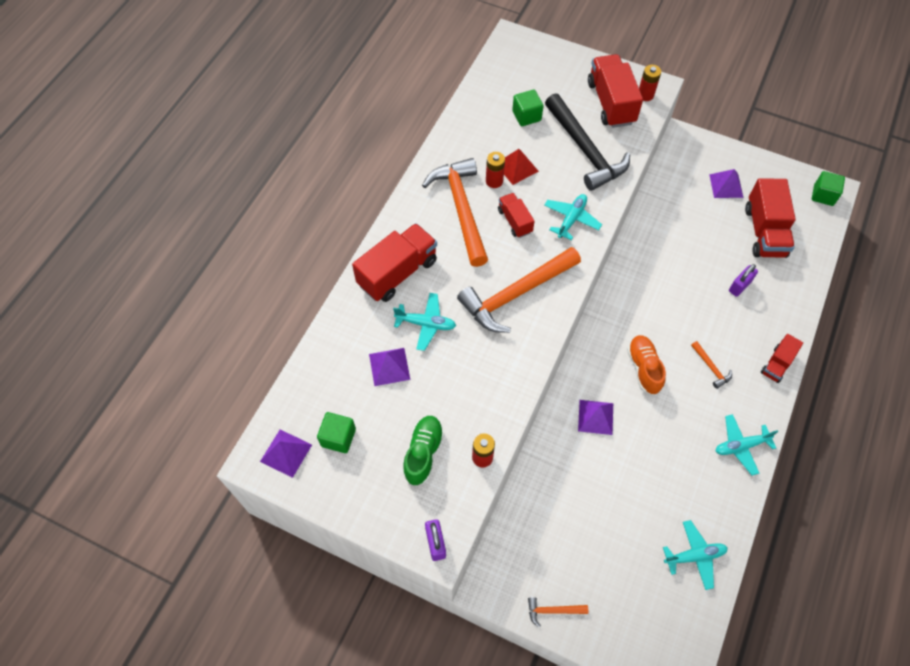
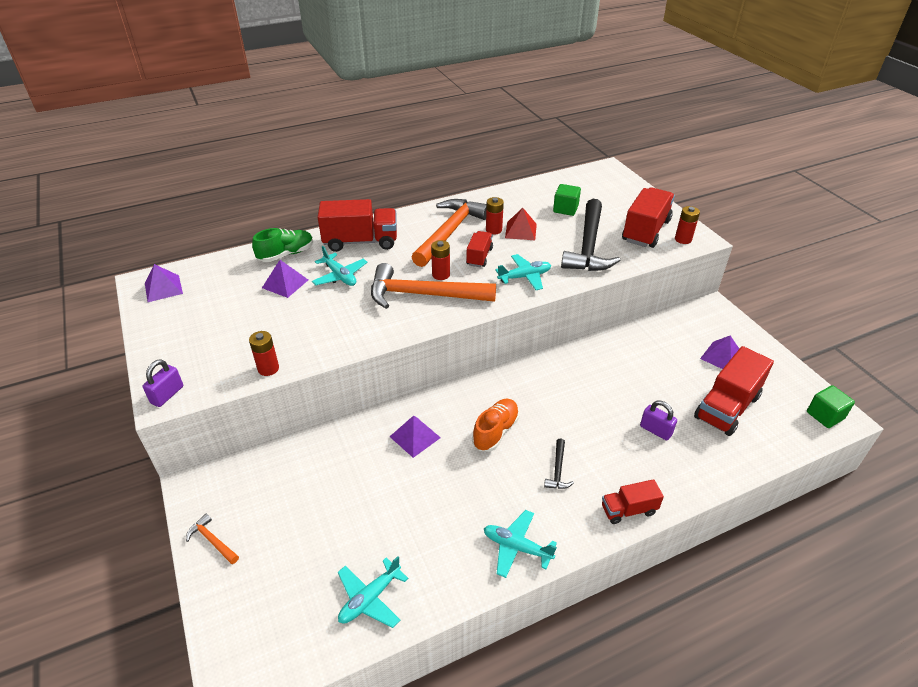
camera: 40 degrees right, 20 degrees down
green cube [317,412,356,453] -> none
green shoe [403,416,444,485] -> green shoe moved to [252,228,313,262]
turquoise plane [663,520,728,590] -> turquoise plane turned 105 degrees clockwise [338,556,408,628]
orange hammer [691,341,732,389] -> black hammer [544,439,574,489]
purple padlock [729,264,758,297] -> purple padlock turned 45 degrees clockwise [640,401,677,441]
none -> red battery [431,240,450,280]

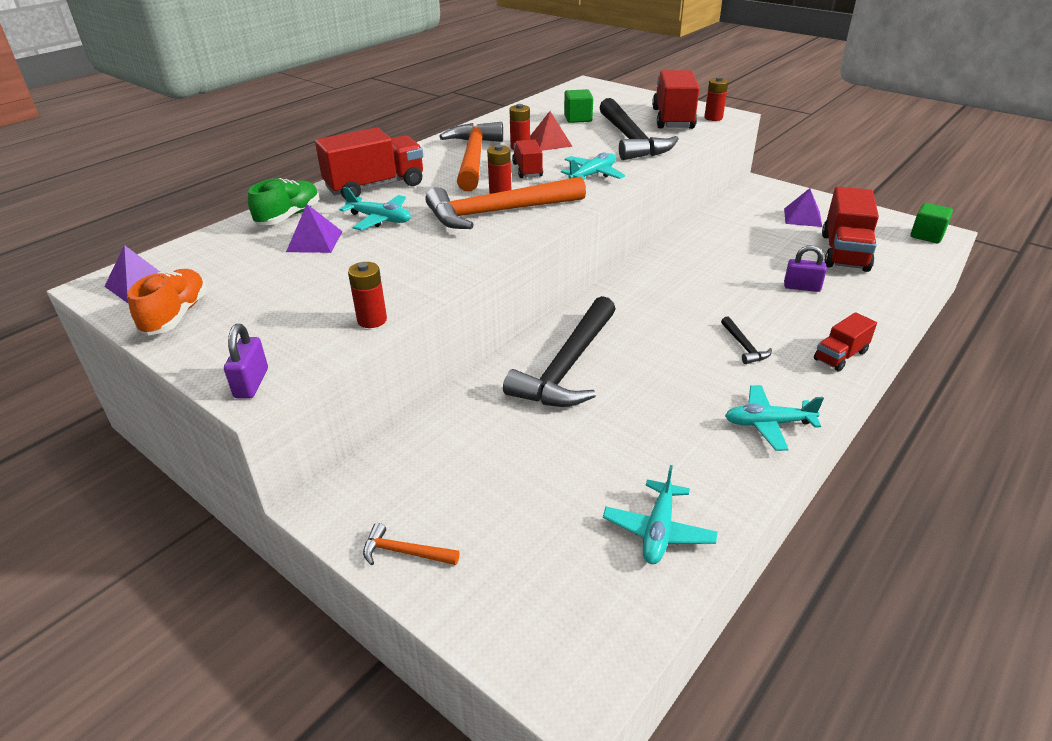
camera: 25 degrees left, 5 degrees down
purple pyramid [390,415,441,458] -> black hammer [503,296,616,407]
orange shoe [472,399,519,452] -> orange shoe moved to [128,269,207,336]

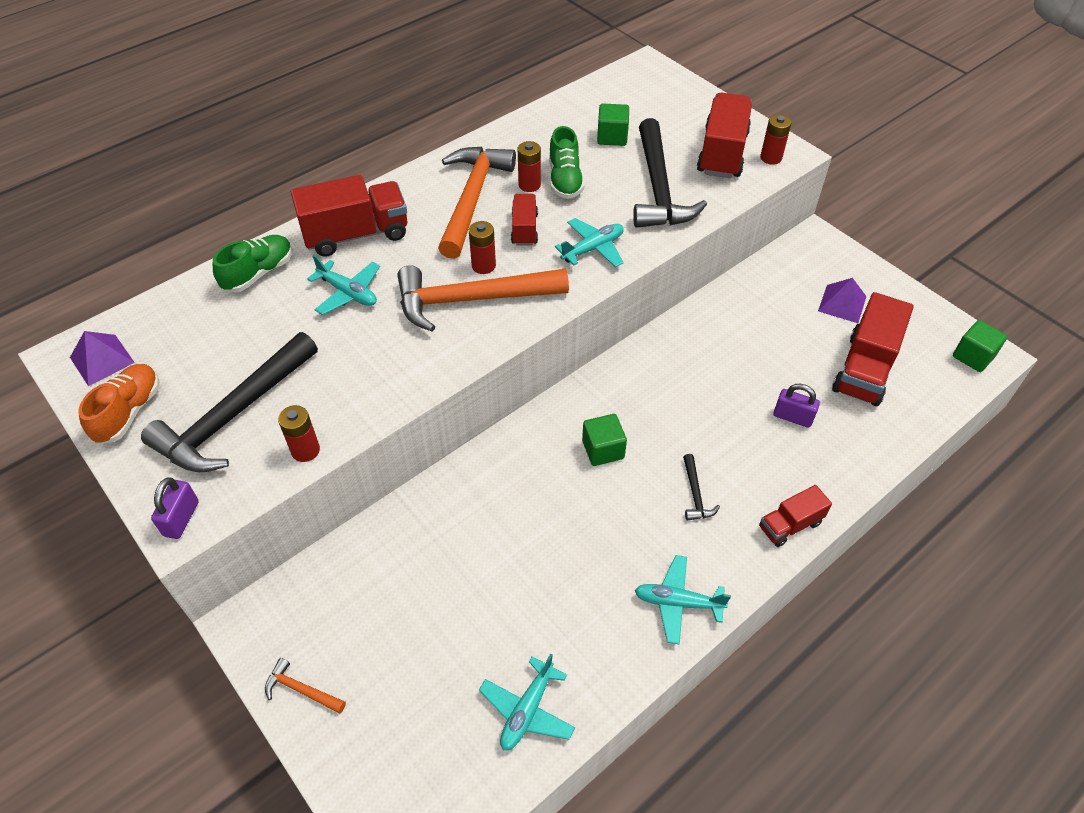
camera: 10 degrees right, 15 degrees up
purple pyramid [286,204,343,253] -> none
black hammer [503,296,616,407] -> black hammer moved to [141,332,318,472]
red pyramid [530,111,573,151] -> green shoe [549,126,584,199]
none -> green cube [582,414,627,466]

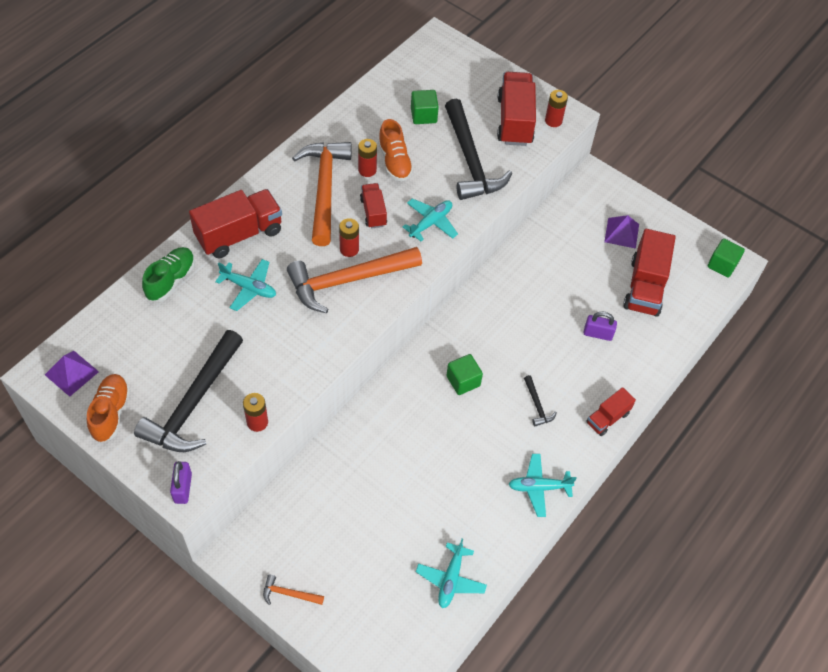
camera: 15 degrees left, 5 degrees up
green shoe [549,126,584,199] -> orange shoe [378,119,414,181]

